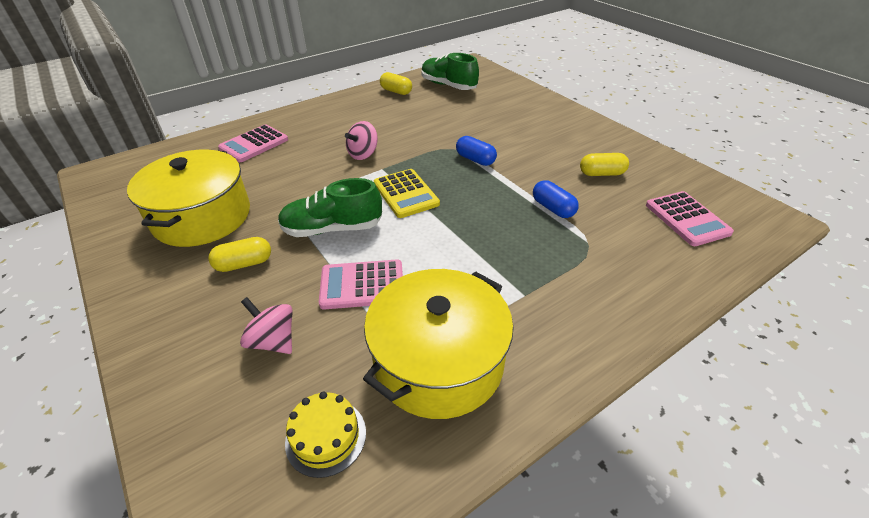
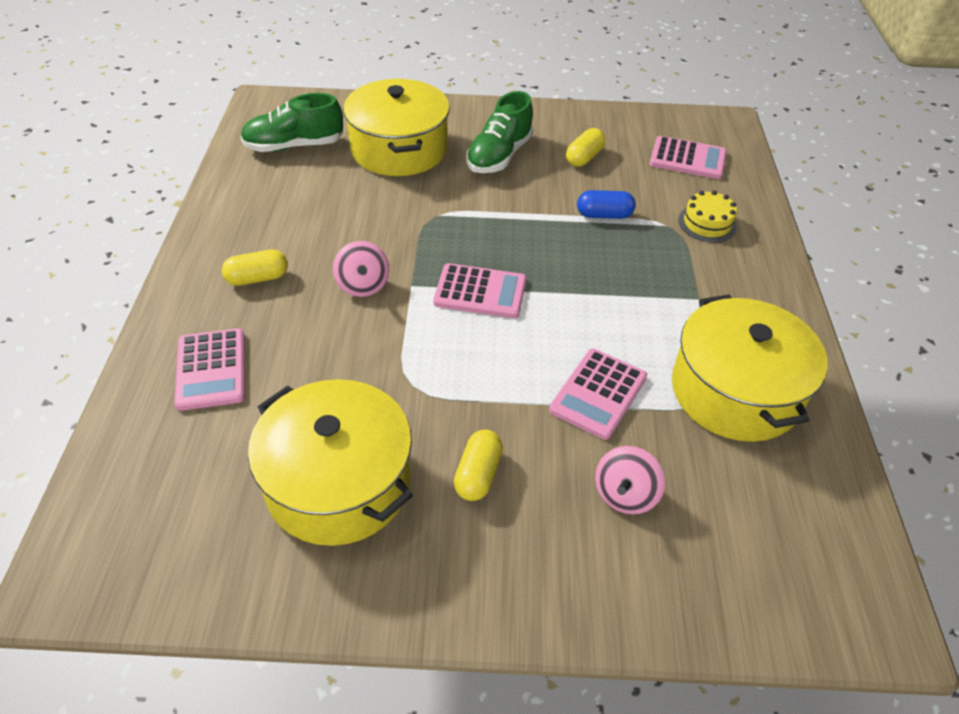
camera: 55 degrees left, 5 degrees up
pink spinning top [240,297,293,354] -> pink spinning top turned 45 degrees counterclockwise [595,446,665,514]
green shoe [278,178,382,237] -> green shoe moved to [466,91,533,173]
yellow cake [285,392,366,478] -> yellow cake moved to [678,190,737,242]
yellow calculator [374,169,440,218] -> pink calculator [433,263,527,318]
yellow capsule [380,72,412,95] -> yellow capsule moved to [222,249,288,286]
blue capsule [456,136,497,166] -> none
none -> yellow pot [343,79,450,176]

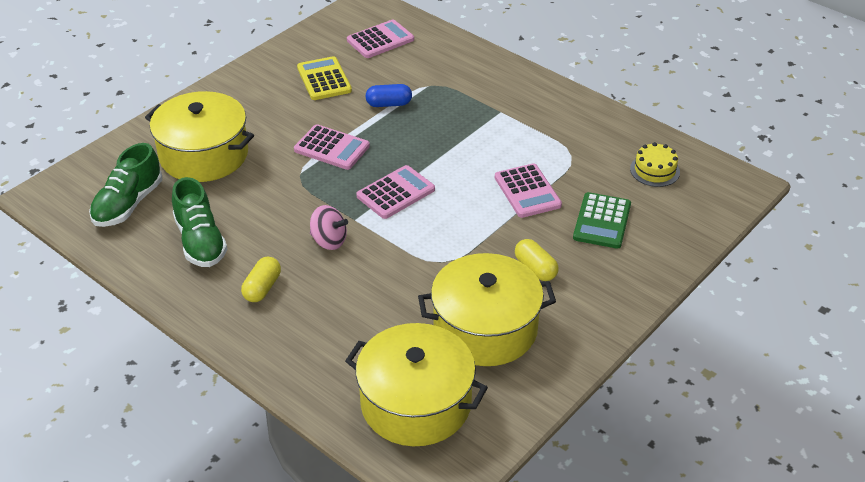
camera: 50 degrees left, 5 degrees down
pink calculator [174,328,245,411] -> pink calculator moved to [294,124,370,170]
green shoe [466,91,533,173] -> green shoe moved to [172,177,227,267]
yellow capsule [566,128,605,167] -> yellow calculator [297,56,352,100]
blue capsule [577,190,636,219] -> blue capsule turned 45 degrees clockwise [365,84,412,107]
pink spinning top [595,446,665,514] -> green calculator [573,192,631,249]
yellow pot [672,294,828,442] -> yellow pot moved to [345,323,488,446]
yellow cake [678,190,737,242] -> yellow cake moved to [630,142,680,187]

